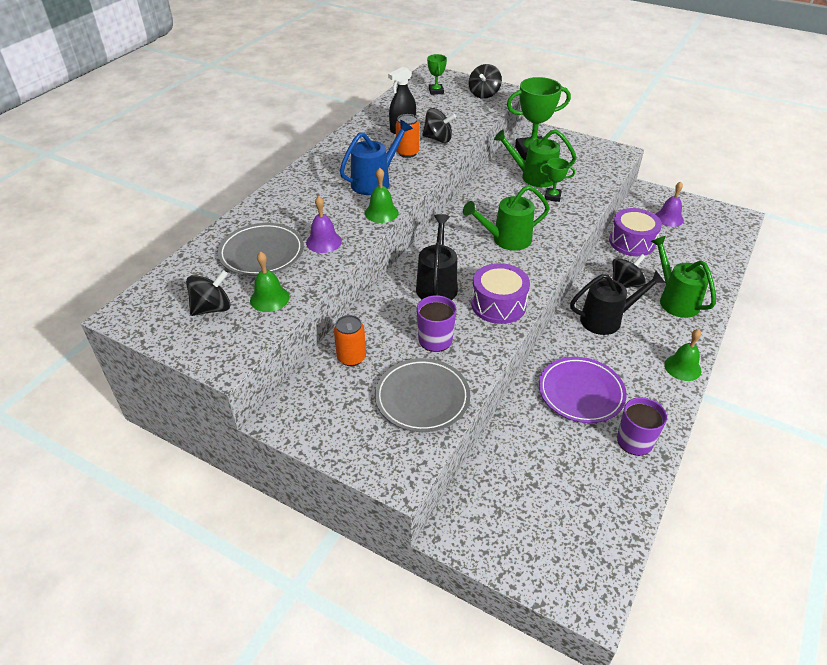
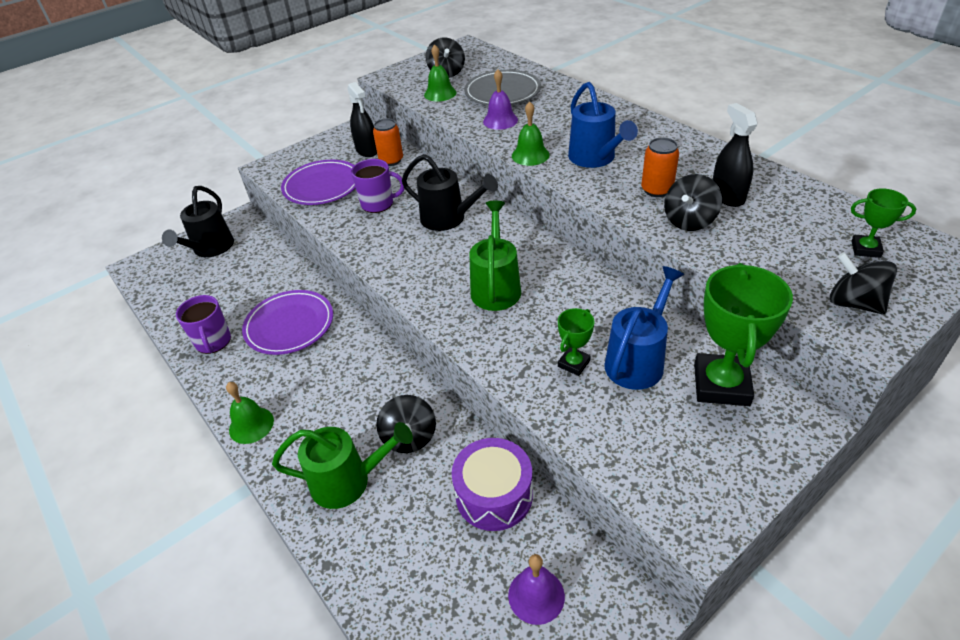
camera: 115 degrees right, 0 degrees up
grey plate [375,358,470,432] -> purple plate [281,160,355,205]
purple drum [471,263,530,324] -> none
green watering can [494,129,576,187] -> blue watering can [604,266,684,390]
black watering can [570,271,665,335] -> black watering can moved to [162,186,234,257]
none -> black spray bottle [347,82,377,157]

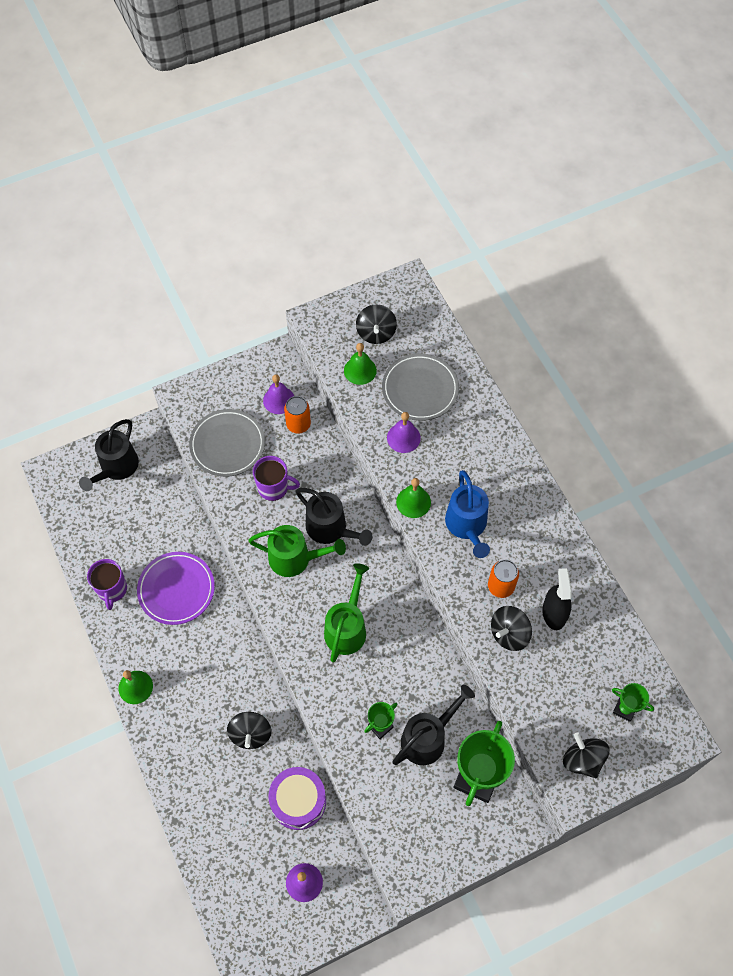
camera: 10 degrees right, 20 degrees up
green watering can [272,422,413,509] -> green watering can moved to [248,525,346,577]
purple plate [281,160,355,205] -> grey plate [189,409,265,477]
black spray bottle [347,82,377,157] -> purple bell [263,374,294,414]
blue watering can [604,266,684,390] -> black watering can [393,685,475,765]

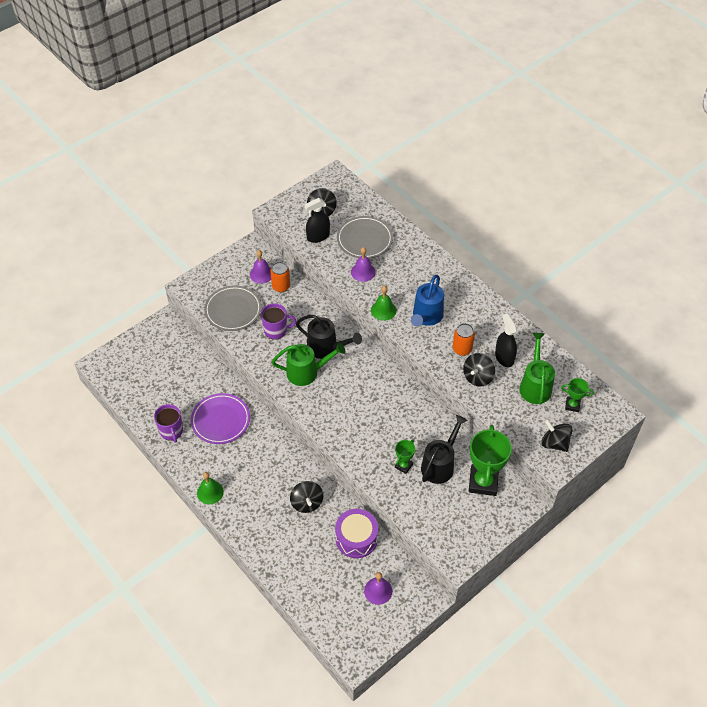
camera: 15 degrees left, 10 degrees down
black watering can [79,419,139,491] -> none
green watering can [324,563,369,663] -> green watering can moved to [519,333,555,404]
green bell [344,343,377,385] -> black spray bottle [305,198,330,243]
blue watering can [445,470,490,558] -> blue watering can turned 45 degrees clockwise [411,275,444,327]

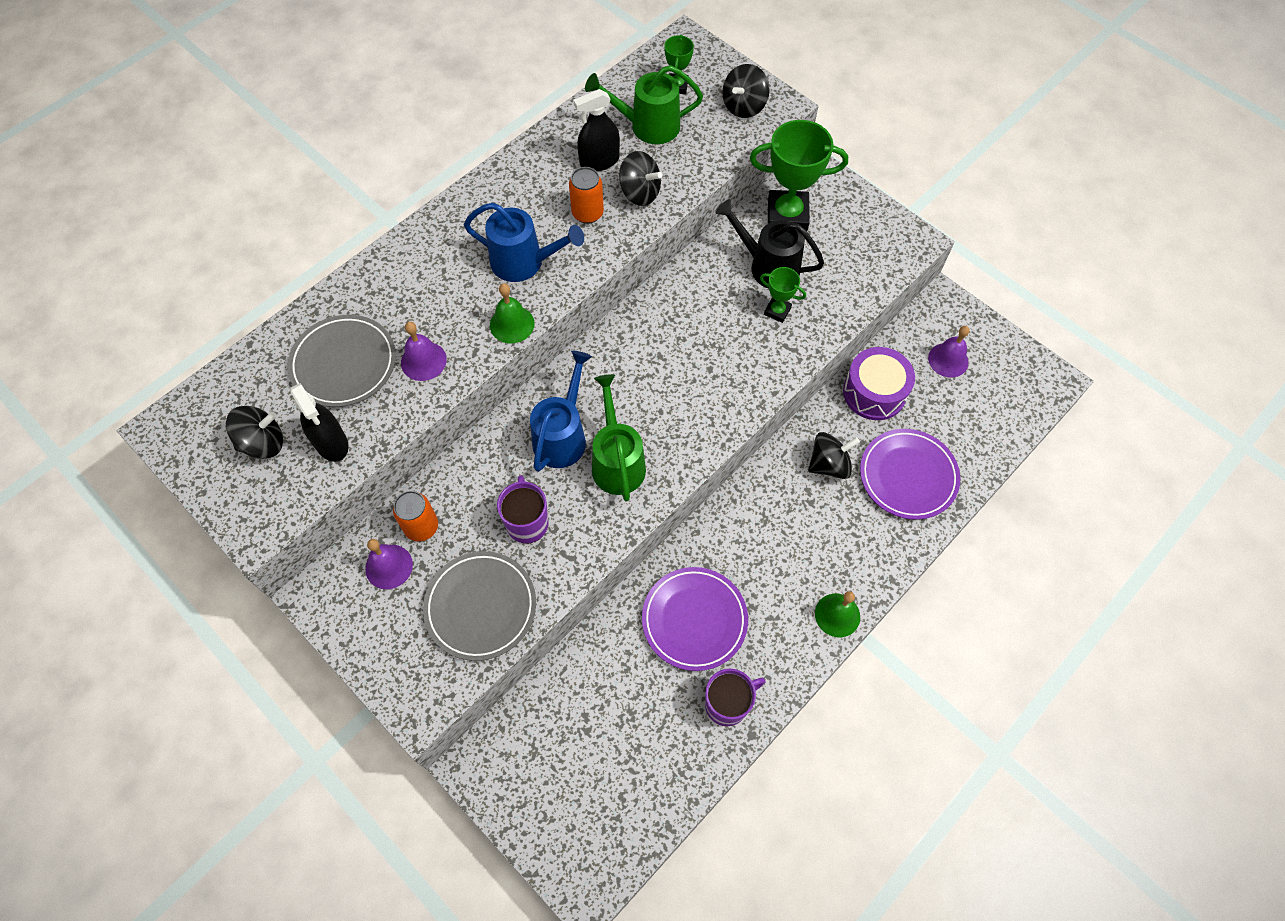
camera: 95 degrees left, 10 degrees up
black watering can [296,315,362,359] -> blue watering can [530,351,592,472]
none -> purple plate [860,429,960,520]

